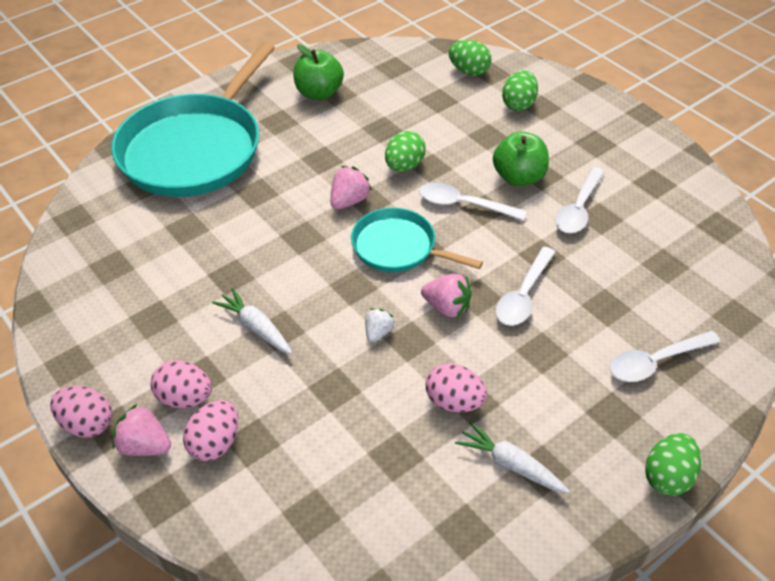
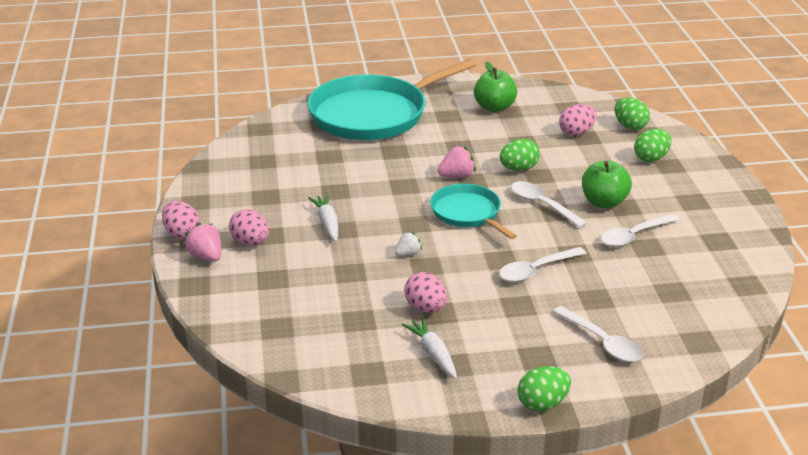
camera: 30 degrees right, 15 degrees down
pink egg [183,400,238,461] -> pink egg moved to [559,104,597,136]
pink strawberry [421,274,472,317] -> none
white spoon [610,331,721,382] -> white spoon turned 135 degrees counterclockwise [553,306,643,362]

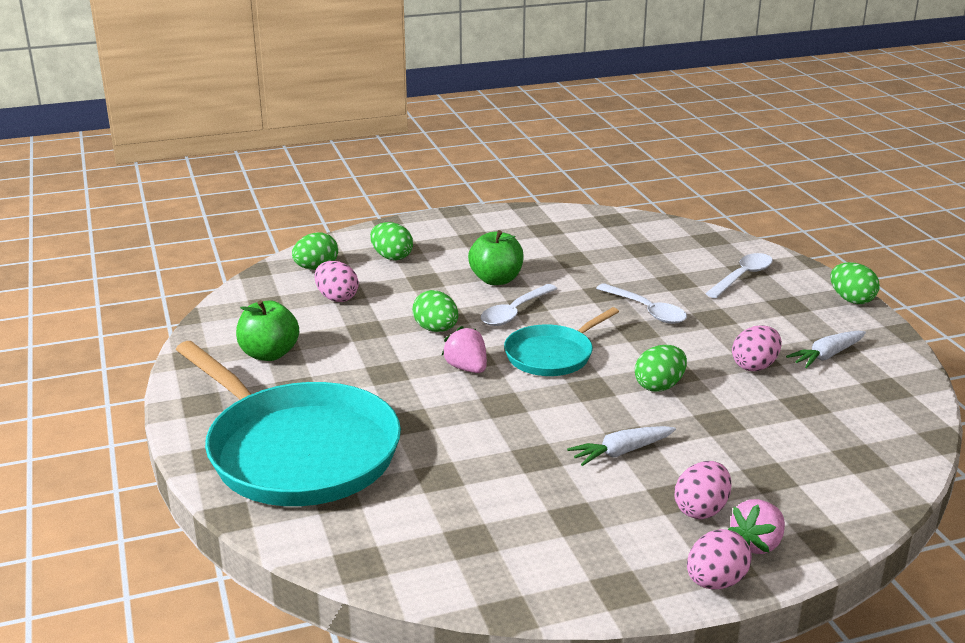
camera: 100 degrees left, 5 degrees down
white strawberry [395,232,422,256] -> green egg [635,345,687,392]
white spoon [601,214,680,247] -> none

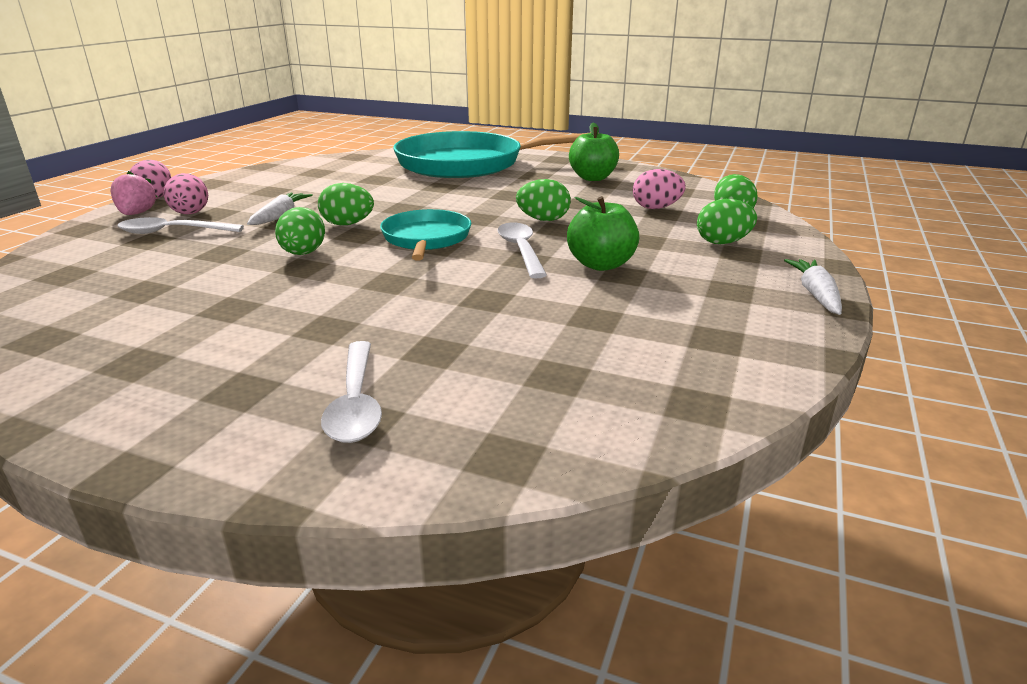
camera: 130 degrees right, 0 degrees up
pink strawberry [441,326,487,373] -> none
white spoon [596,283,687,324] -> white spoon moved to [117,217,244,234]
pink egg [732,325,782,371] -> none
white carrot [786,331,866,368] -> white carrot moved to [784,259,842,315]
green egg [830,262,880,304] -> green egg moved to [318,183,374,226]

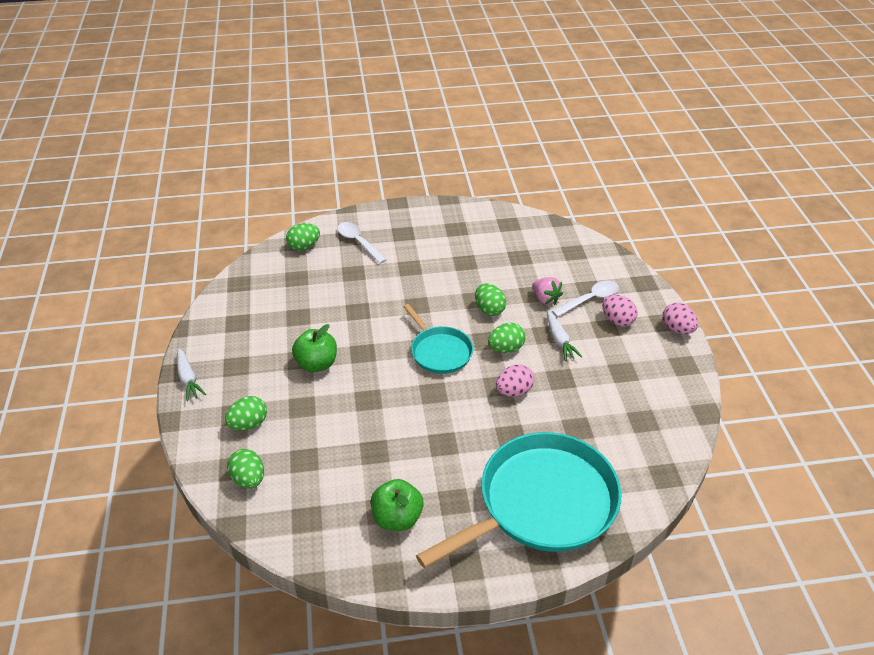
camera: 150 degrees right, 15 degrees up
pink strawberry [110,171,157,215] -> pink strawberry moved to [532,277,563,305]
white spoon [497,223,547,279] -> none
green egg [516,179,571,221] -> green egg moved to [286,223,320,251]
pink egg [633,169,686,209] -> pink egg moved to [496,364,534,397]

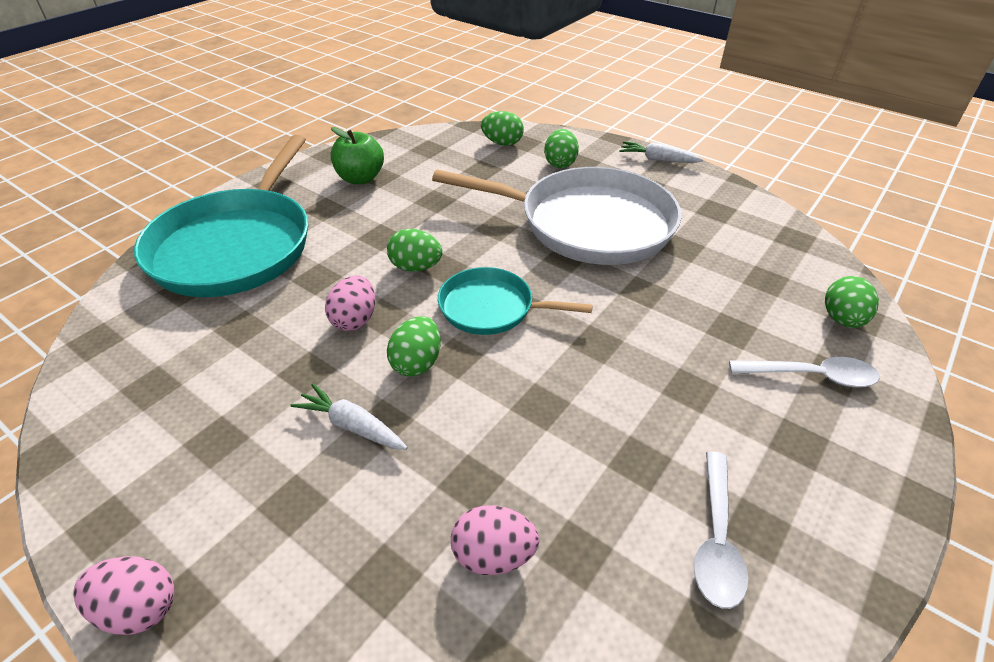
camera: 135 degrees right, 0 degrees up
green apple [292,324,337,372] -> white pan [432,167,681,265]
green egg [475,283,506,316] -> green egg moved to [387,229,443,272]
pink strawberry [532,277,563,305] -> none
white spoon [552,280,619,317] -> white spoon moved to [693,451,749,609]
pink egg [602,295,638,327] -> pink egg moved to [451,505,540,575]

